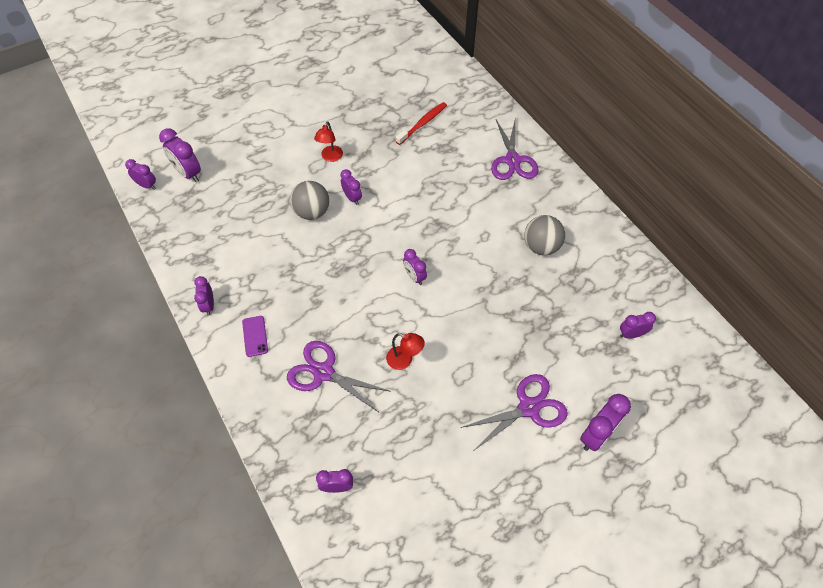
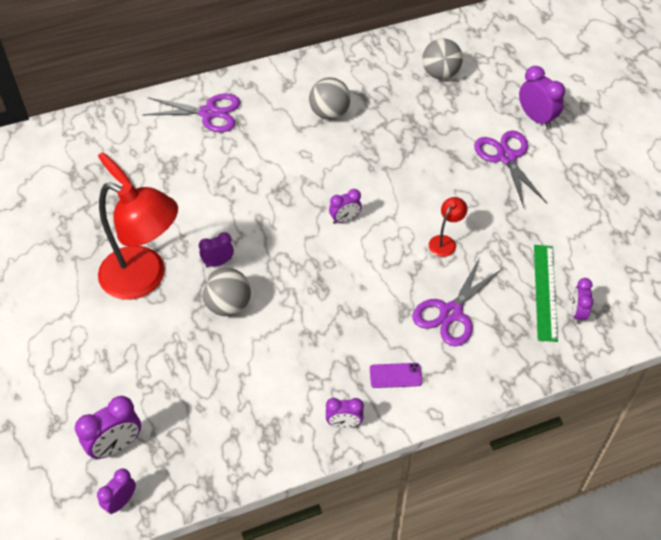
camera: 80 degrees left, 5 degrees down
red lamp [314,122,343,162] -> red lamp [98,182,178,300], size x2.36
purple clock [620,312,656,339] -> grey ball [422,38,463,80]
none -> green ruler [534,245,558,342]

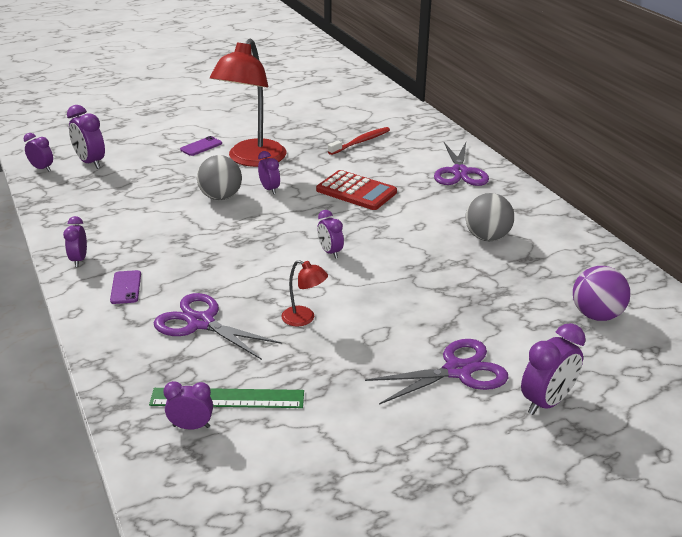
camera: 85 degrees right, 20 degrees down
grey ball [422,38,463,80] -> purple ball [573,266,630,321]
none -> purple phone [180,136,222,156]
none -> red calculator [316,170,397,210]

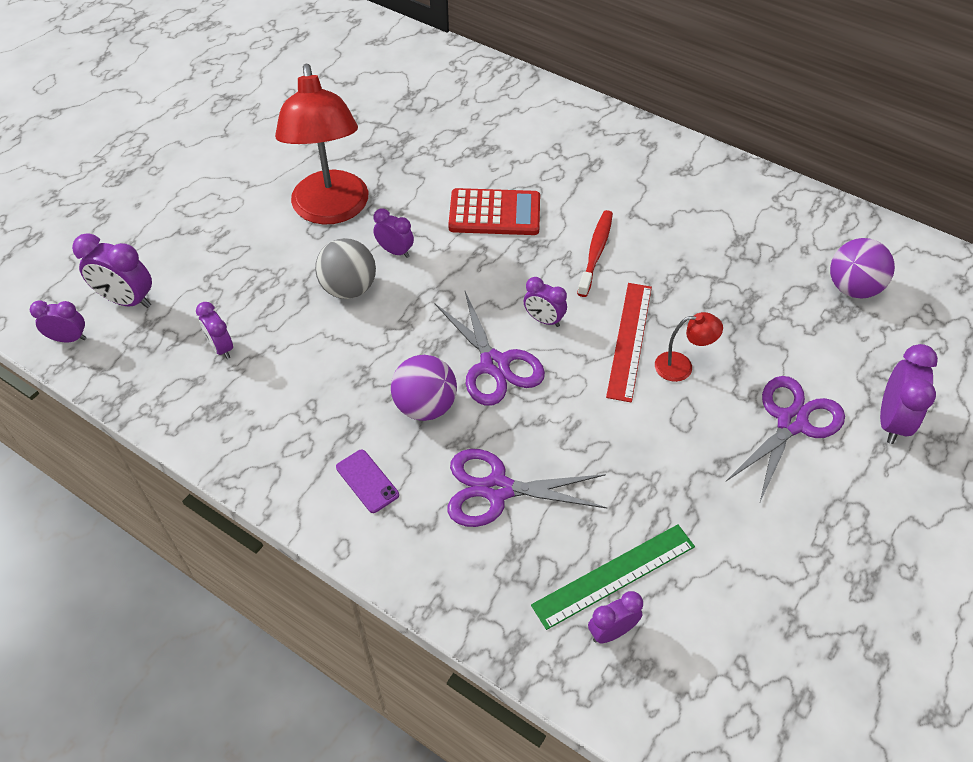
camera: 30 degrees left, 20 degrees up
purple clock [63,216,87,267] -> purple clock moved to [196,302,233,359]
purple phone [180,136,222,156] -> none
red lamp [281,260,328,327] -> red lamp moved to [655,312,723,382]
red toothbrush [328,127,390,155] -> red toothbrush moved to [577,210,613,297]
purple scissors [434,142,489,186] -> purple scissors moved to [435,291,545,406]
grey ball [466,193,514,241] -> none
none -> purple ball [391,355,457,421]
none -> red ruler [606,283,652,403]

